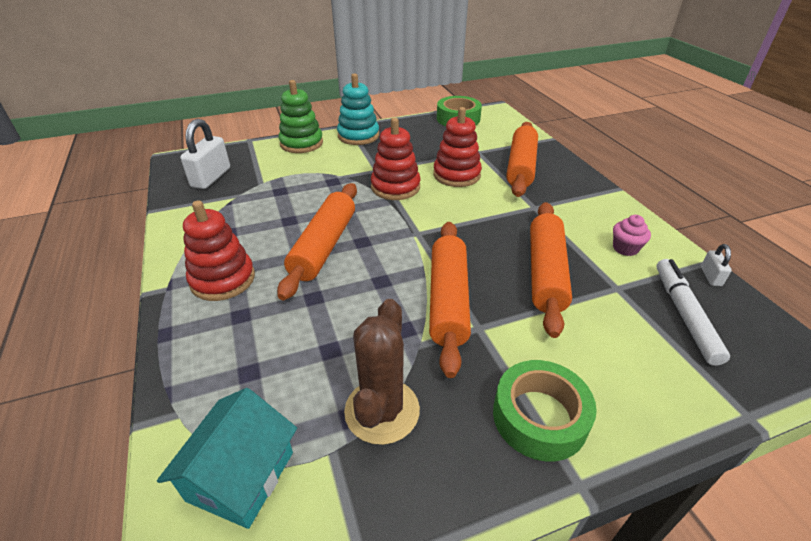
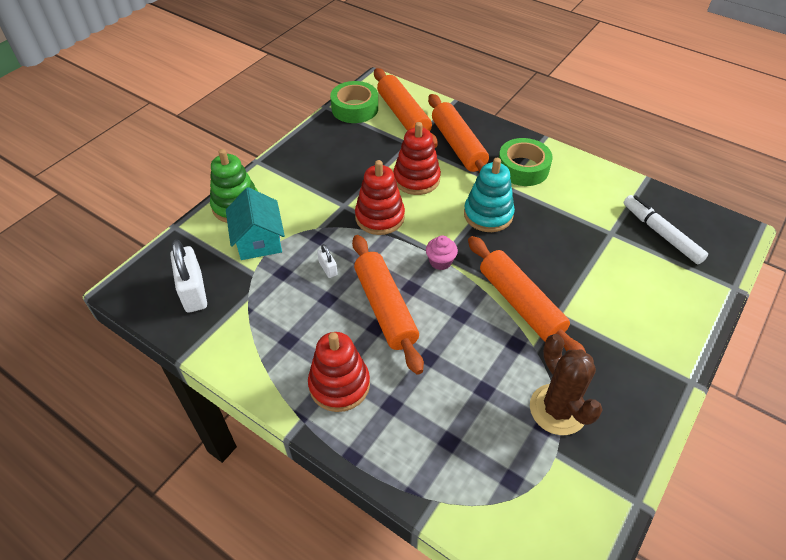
camera: 35 degrees left, 10 degrees up
turquoise house [157,388,297,529] -> turquoise house moved to [226,187,285,260]
turquoise stacking toy [337,73,379,145] -> turquoise stacking toy moved to [464,158,515,232]
green tape [493,360,597,461] -> green tape moved to [499,138,553,186]
orange rolling pin [530,202,572,338] -> orange rolling pin moved to [374,68,437,148]
pink cupcake [613,215,651,256] -> pink cupcake moved to [426,235,458,270]
white padlock [701,244,732,286] -> white padlock moved to [317,244,338,278]

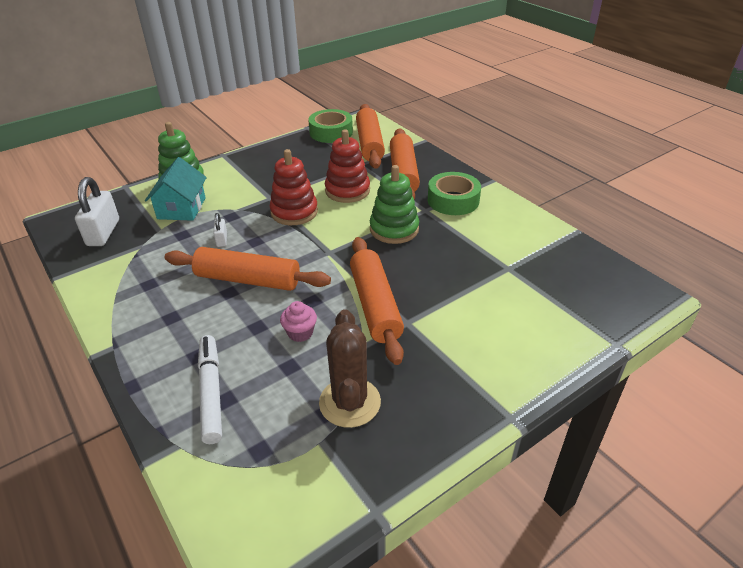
camera: 20 degrees right, 10 degrees down
red stacking toy [308,332,370,412] -> none
orange rolling pin [352,235,424,375] -> orange rolling pin turned 75 degrees counterclockwise [165,247,331,291]
pink cupcake [426,235,458,270] -> pink cupcake moved to [280,301,317,342]
turquoise stacking toy [464,158,515,232] -> green stacking toy [370,165,419,244]
white marker [623,195,708,264] -> white marker moved to [198,335,222,444]

